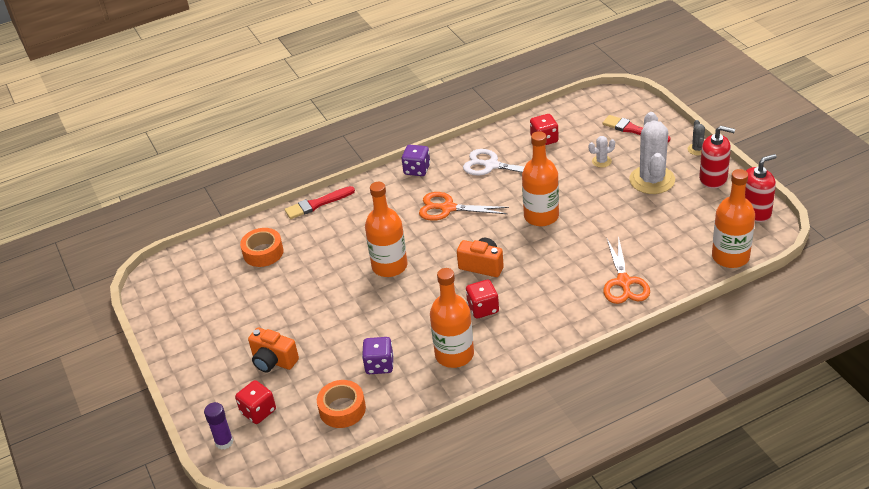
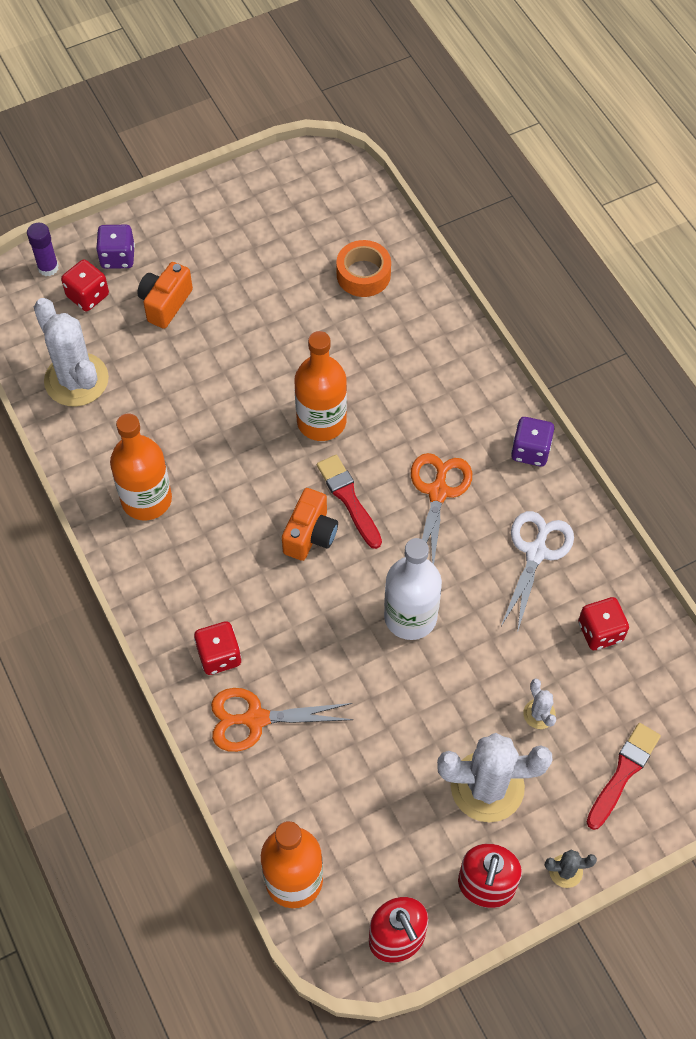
camera: 85 degrees right, 20 degrees up
red brush [284,186,355,219] -> red brush moved to [317,455,382,549]
orange tape [317,380,366,428] -> white cactus [34,298,109,407]
purple dice [362,337,394,374] -> purple dice moved to [96,225,135,269]
red dice [466,280,499,319] -> red dice moved to [194,621,241,675]
orange bottle [522,131,559,226] -> white bottle [384,538,442,640]

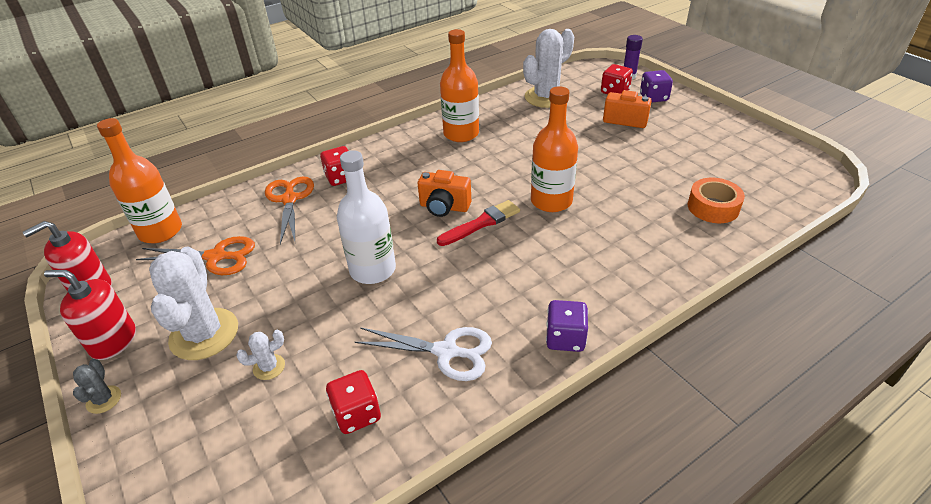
camera: 85 degrees right, 20 degrees down
orange scissors [411,453,472,564] -> orange scissors moved to [136,236,255,275]
red brush [586,723,661,830] -> none

